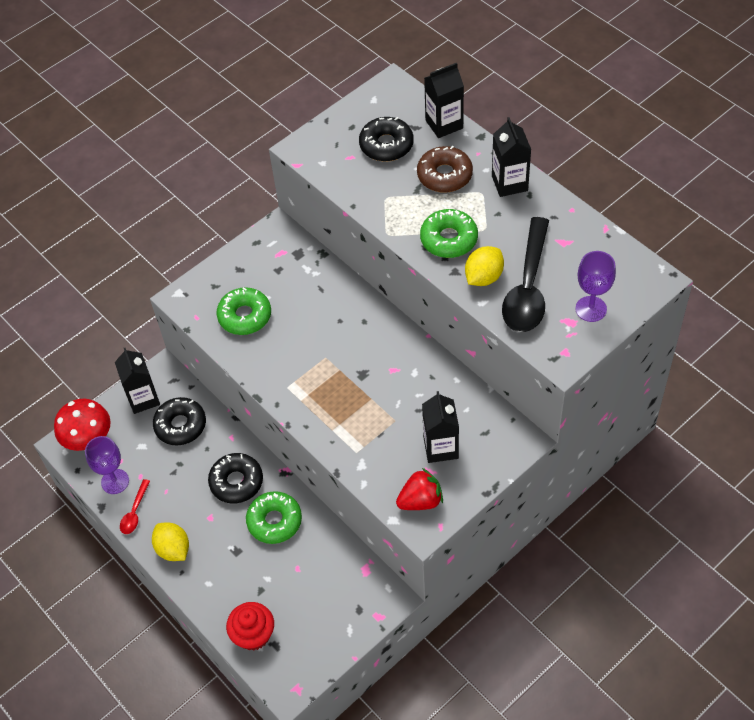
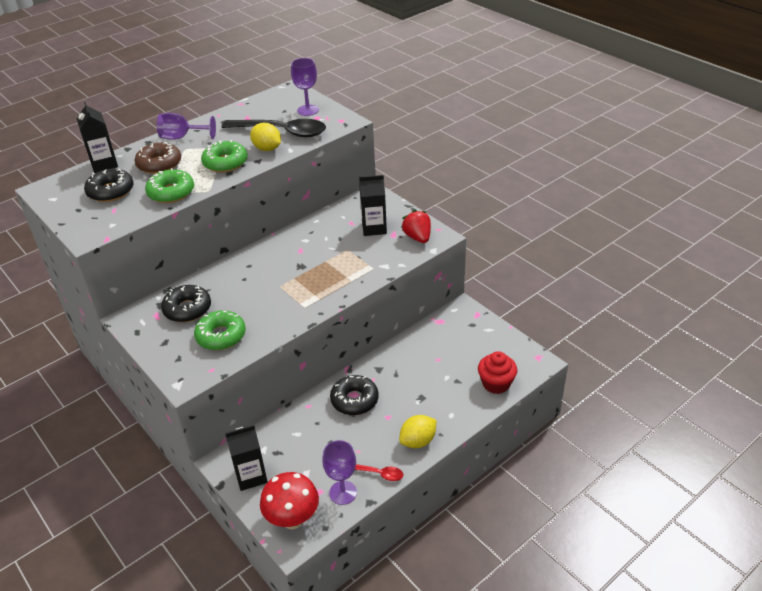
camera: 90 degrees left, 15 degrees down
black donut [153,397,206,446] -> black donut moved to [161,285,211,322]
green donut [246,491,302,544] -> green donut moved to [145,168,194,203]
black carton [492,117,531,197] -> purple goblet [157,113,216,140]

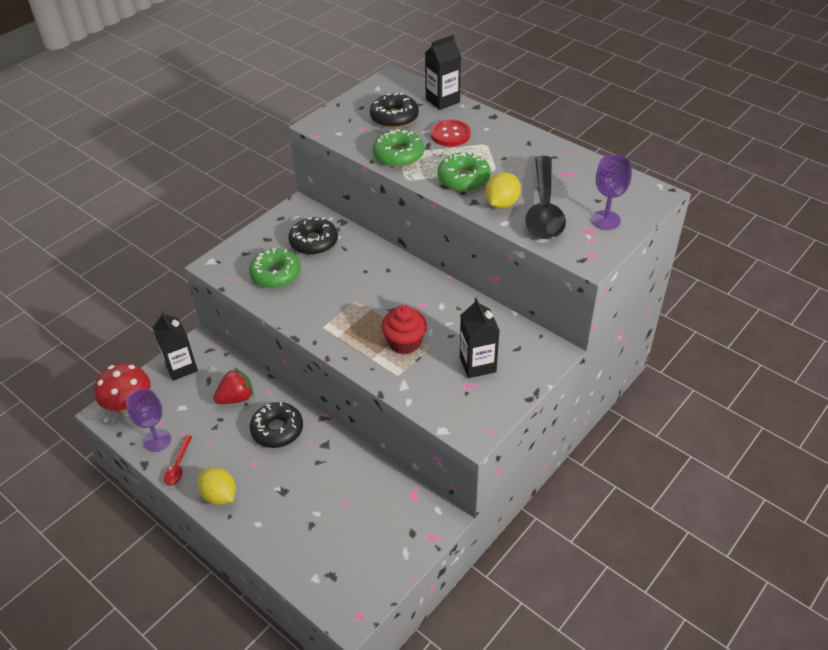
camera: 80 degrees right, 5 degrees up
brown donut [135,142,181,174] -> red button [431,120,471,147]
purple goblet [157,113,216,140] -> none
red strawberry [401,210,431,243] -> red strawberry moved to [213,368,254,404]
red cupcake [478,351,517,394] -> red cupcake moved to [381,305,427,354]

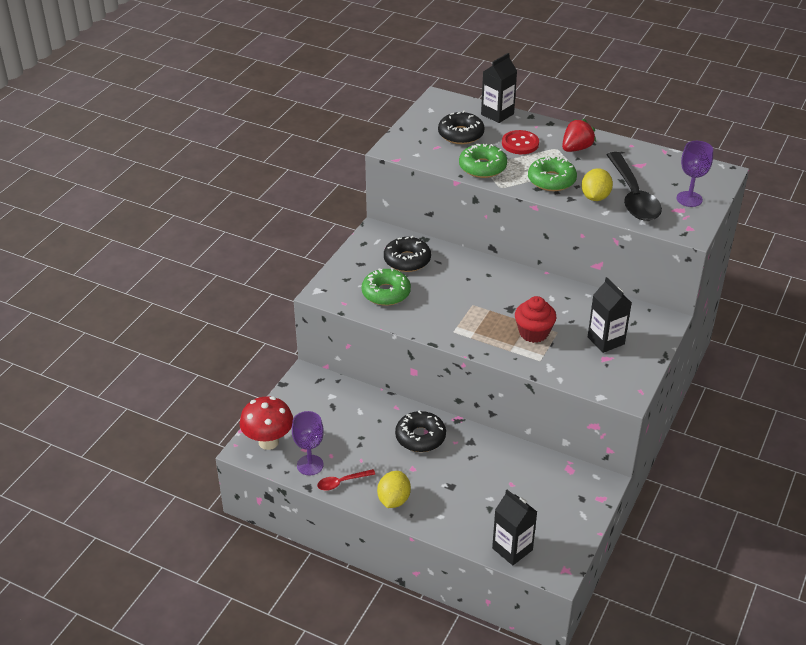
camera: 15 degrees left, 5 degrees down
black carton [153,311,198,381] -> black carton moved to [492,490,537,565]
red spoon [164,435,192,486] -> red spoon turned 75 degrees clockwise [317,469,376,491]
yellow lemon [197,467,236,505] -> yellow lemon turned 75 degrees clockwise [377,471,411,508]
red strawberry [213,368,254,404] -> red strawberry moved to [562,119,596,152]

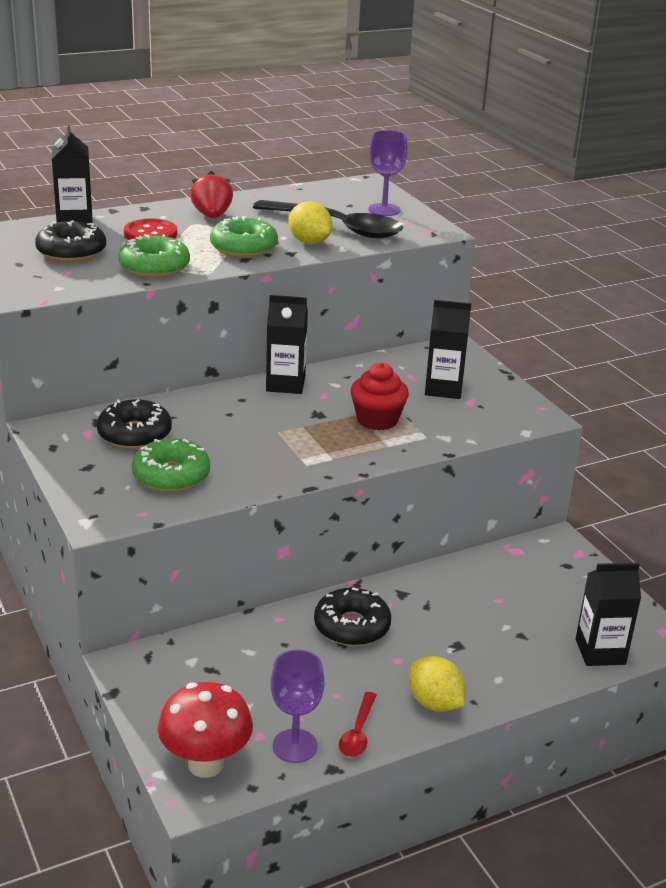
camera: 55 degrees left, 10 degrees down
none -> black carton [266,295,308,394]

